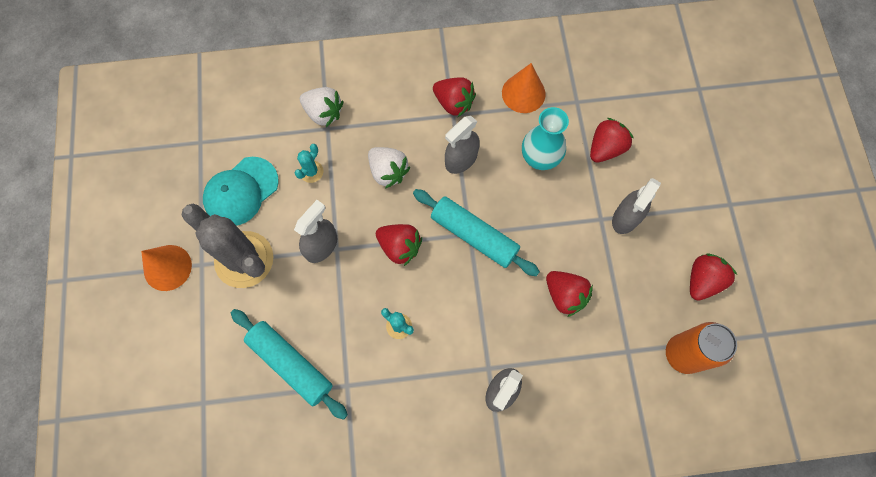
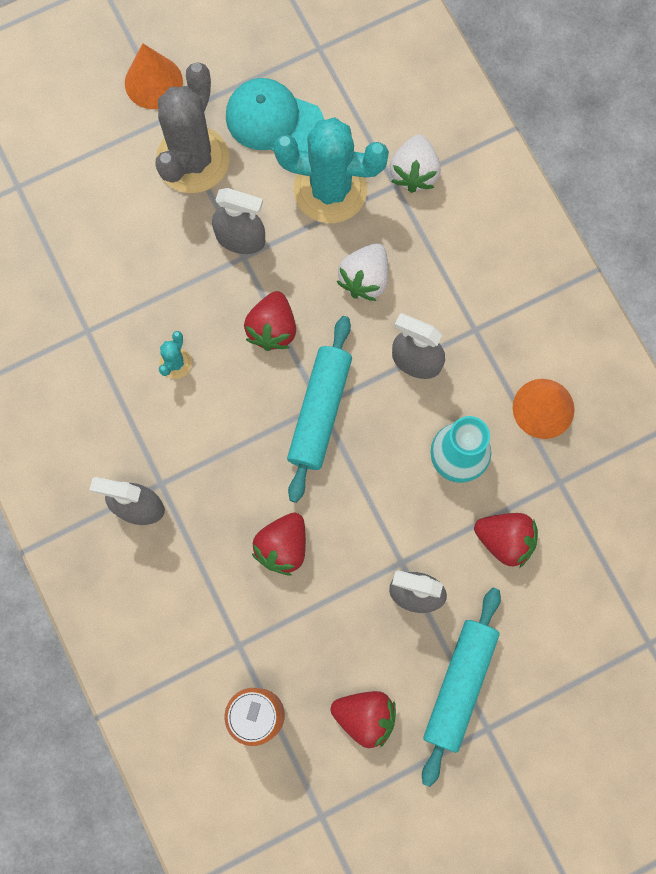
camera: 70 degrees right, 5 degrees up
turquoise rolling pin [231,309,348,420] -> turquoise rolling pin moved to [422,588,501,787]
turquoise cactus [295,144,324,183] -> turquoise cactus [274,117,389,223], size x2.35
red strawberry [433,77,476,117] -> none

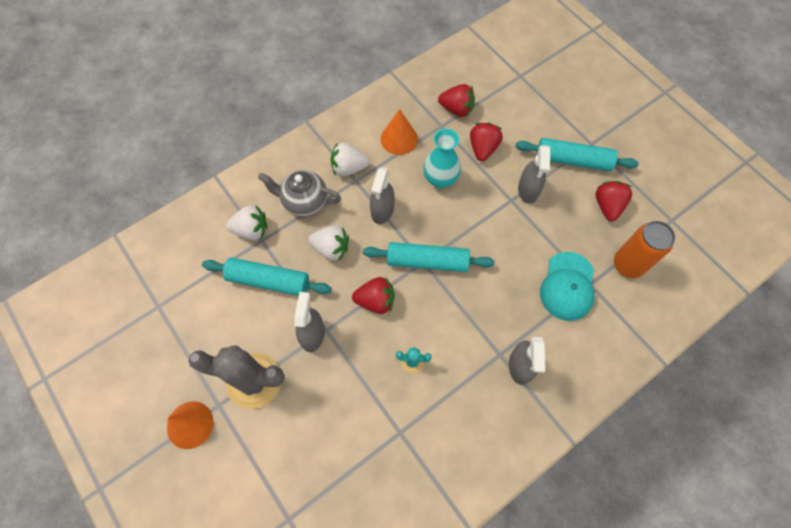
camera: 100 degrees left, 10 degrees down
turquoise cap [226,78,324,152] -> turquoise cap moved to [540,252,595,321]
red strawberry [251,513,306,575] -> red strawberry moved to [438,84,475,117]
turquoise cactus [274,117,389,223] -> turquoise rolling pin [202,257,331,296]
none -> grey teapot [258,170,341,217]
none -> white strawberry [330,142,370,177]

